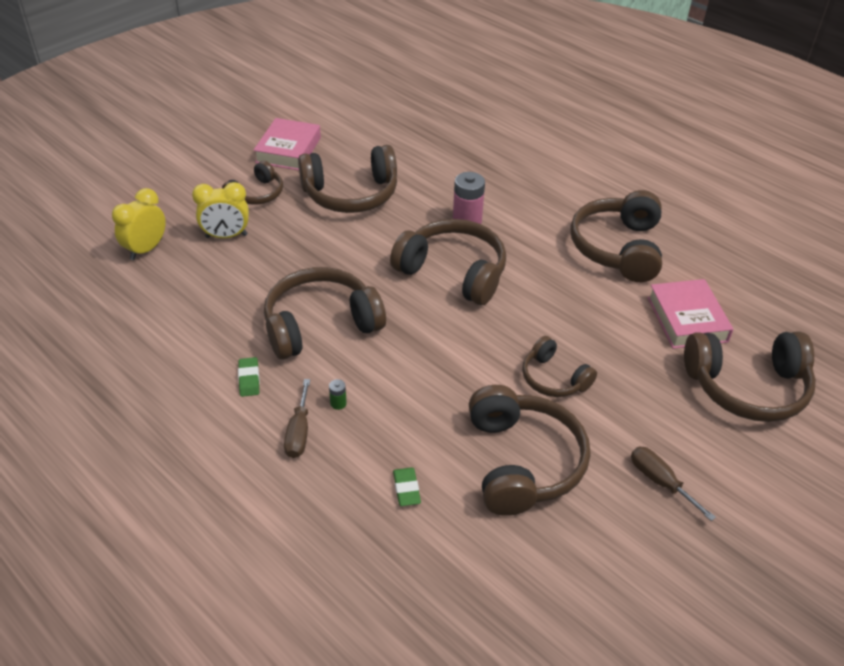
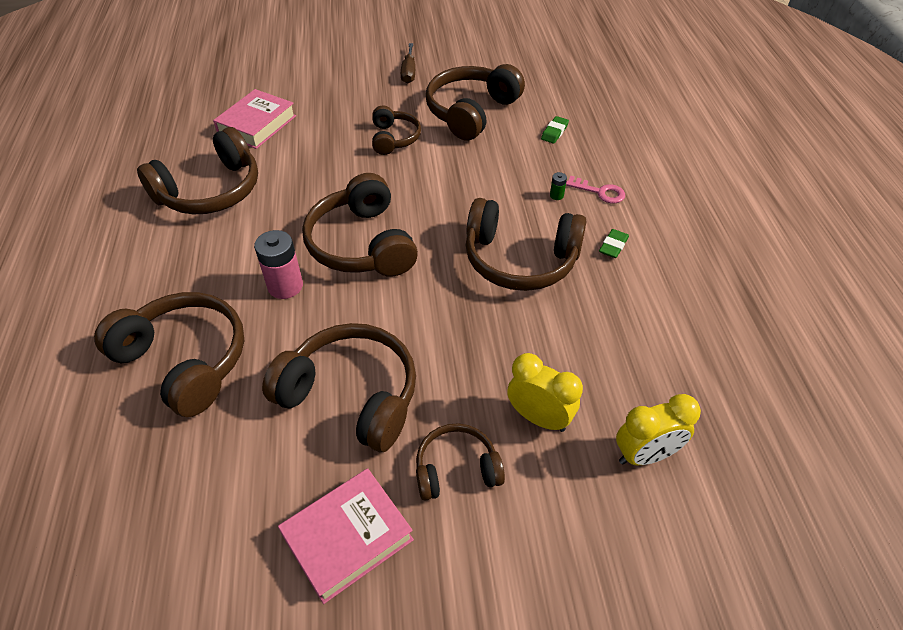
camera: 140 degrees left, 5 degrees up
brown screwdriver [284,379,310,458] -> pink key [566,176,625,203]
brown headphones [684,332,816,422] -> brown headphones moved to [94,292,244,417]

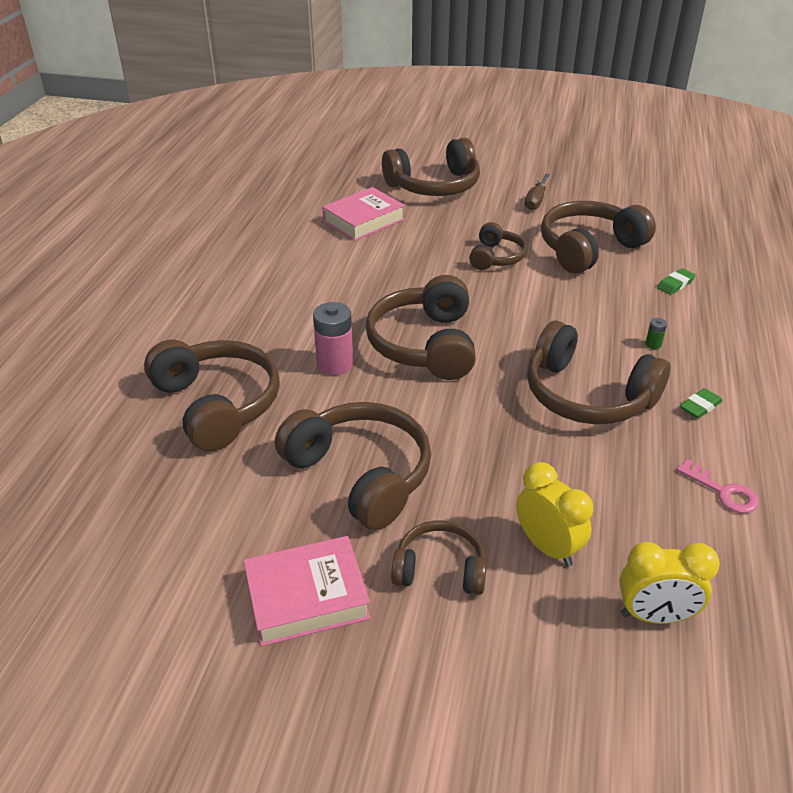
camera: 20 degrees right, 10 degrees down
brown headphones [137,127,258,214] -> brown headphones moved to [382,138,480,196]
pink key [566,176,625,203] -> pink key moved to [677,459,759,513]

